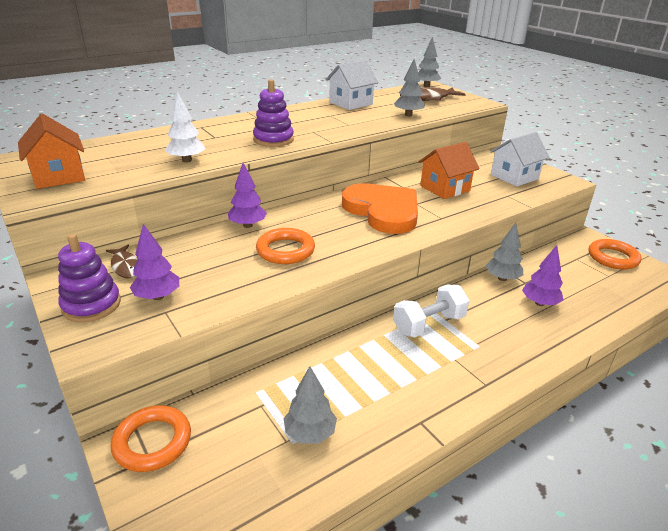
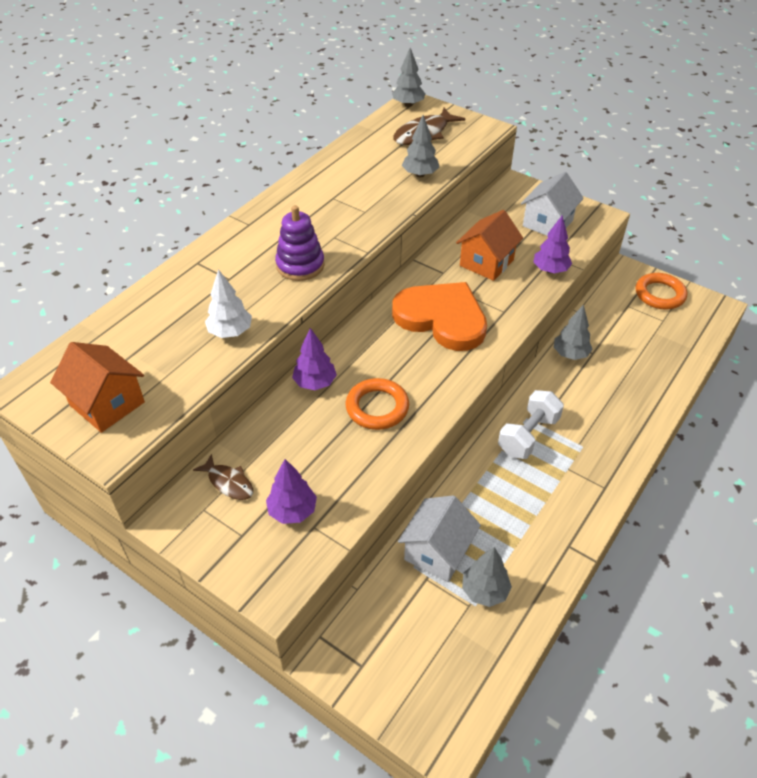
camera: 20 degrees left, 15 degrees up
purple stacking toy [58,234,121,322] -> none
orange ring [110,405,191,472] -> none
white house [326,60,379,110] -> white house moved to [398,495,481,582]
purple tree [522,245,563,306] -> purple tree moved to [534,216,572,273]

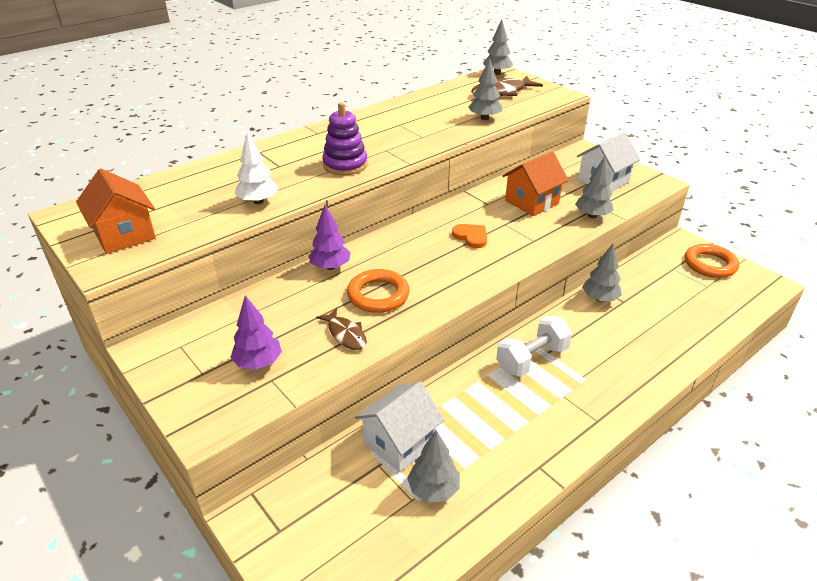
camera: 15 degrees right, 10 degrees down
brown fish [193,454,253,500] -> brown fish moved to [316,308,367,350]
orange heart [392,282,487,351] -> orange heart [452,224,487,248], size x0.41
purple tree [534,216,572,273] -> grey tree [575,156,614,218]

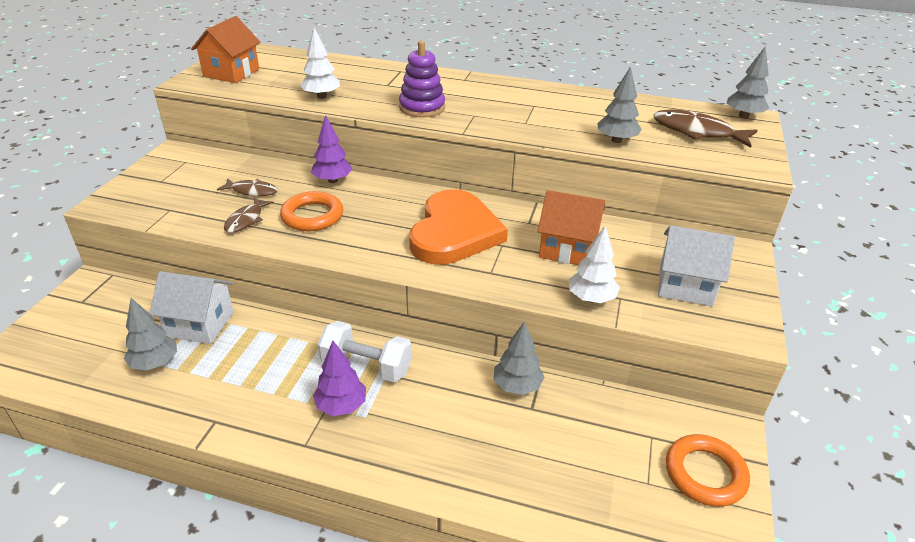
camera: 55 degrees right, 0 degrees up
purple tree [230,295,282,370] -> purple tree moved to [313,341,366,416]
orange heart [452,224,487,248] -> orange heart [409,189,508,265], size x2.42
grey tree [575,156,614,218] -> white tree [569,226,620,303]
none -> brown fish [217,178,278,196]

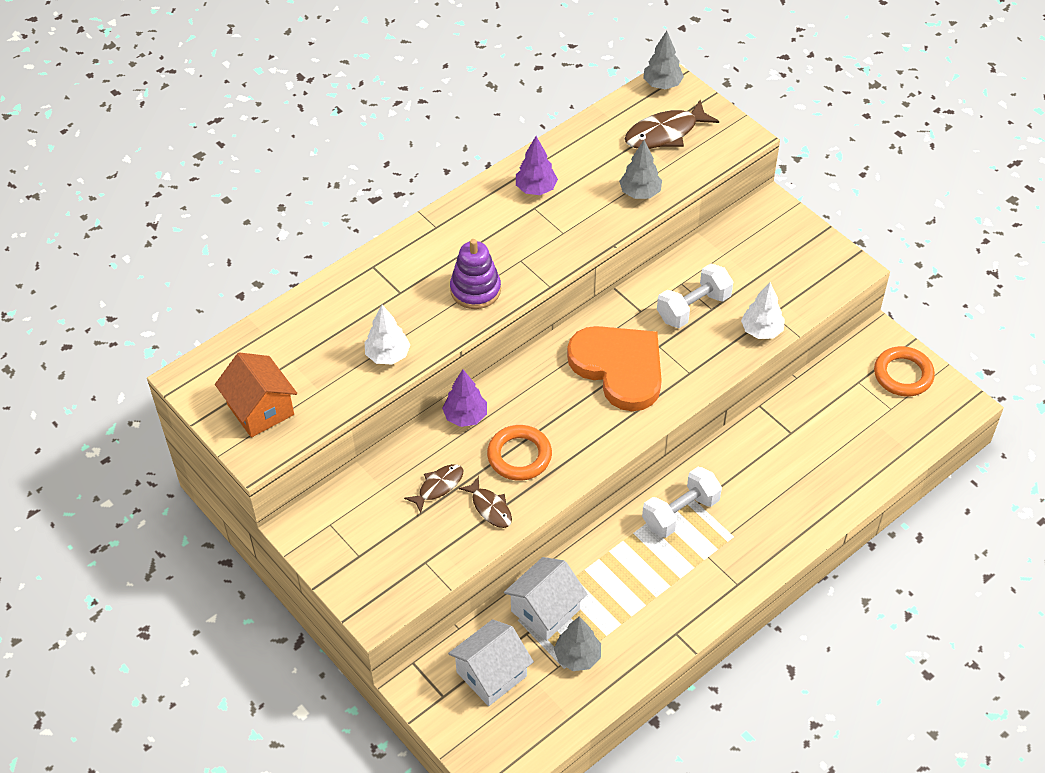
camera: 55 degrees left, 15 degrees up
purple tree [313,341,366,416] -> purple tree moved to [516,136,558,195]
grey tree [494,321,545,395] -> none
orange house [538,190,605,265] -> white dumbbell [657,264,733,328]
white house [658,225,735,306] -> white house moved to [448,619,534,706]

